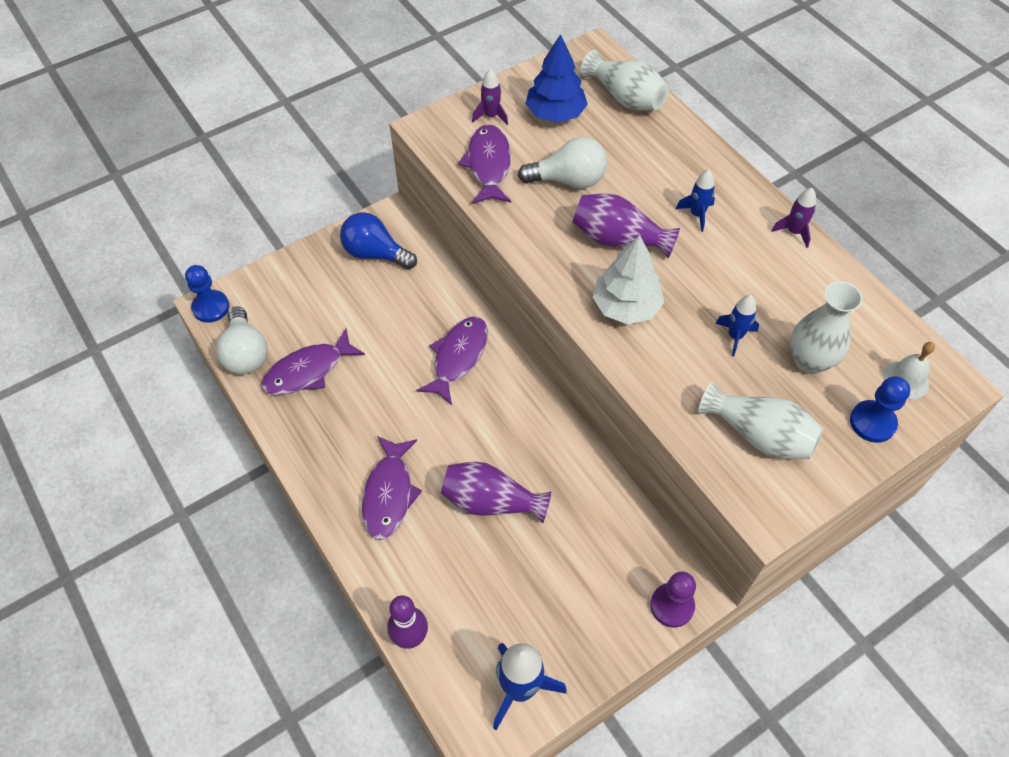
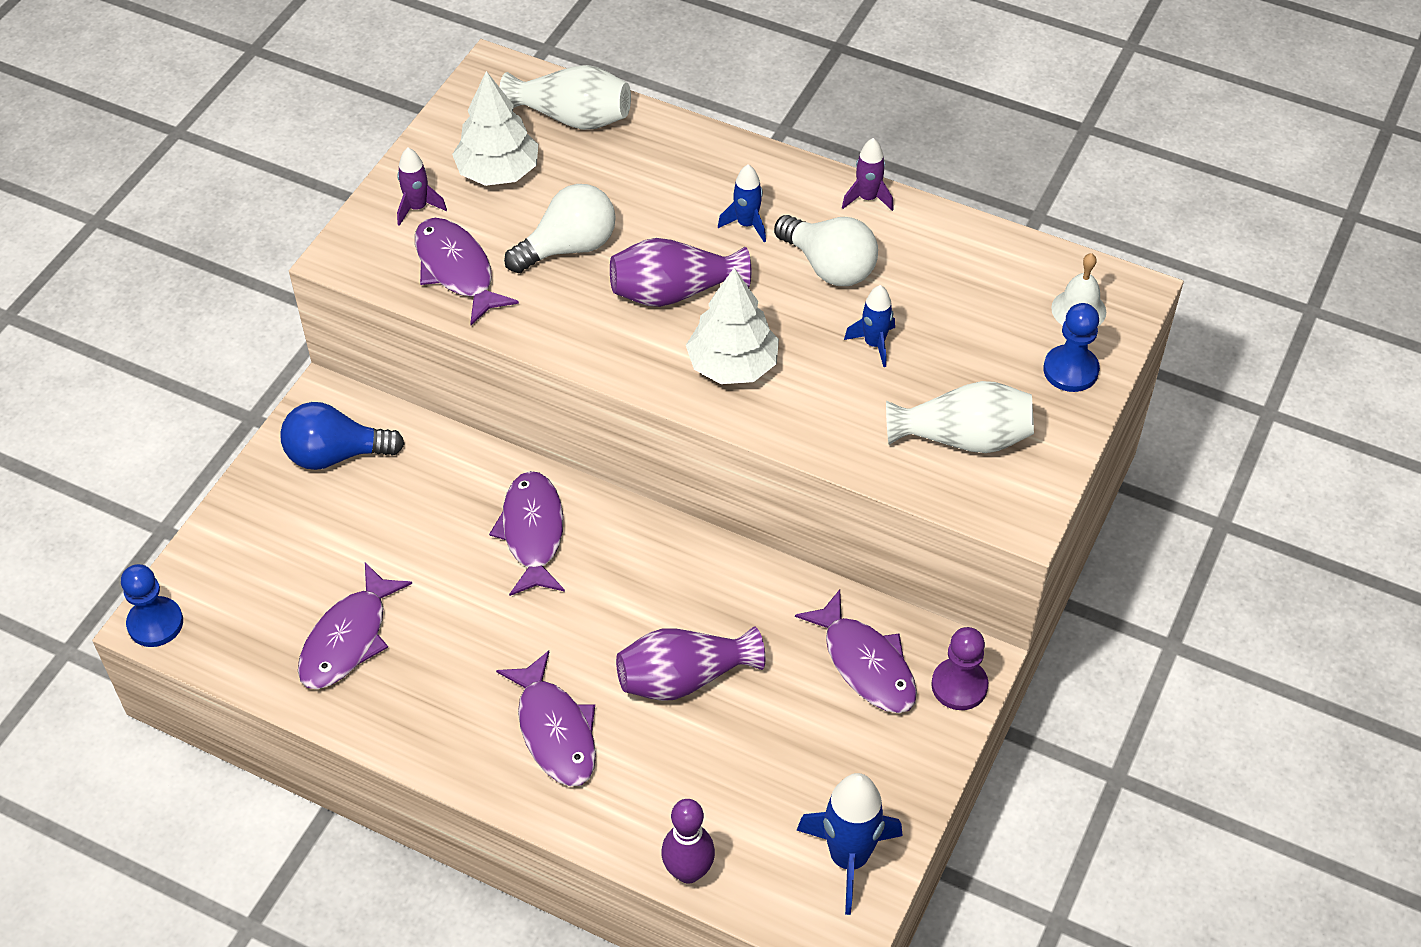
camera: 30 degrees left, 5 degrees down
white light bulb [216,307,268,374] -> white light bulb moved to [774,215,878,286]
blue tree [526,34,588,123] -> white tree [452,71,538,186]
white vase [790,281,863,374] -> none
none -> purple fish [795,589,917,713]

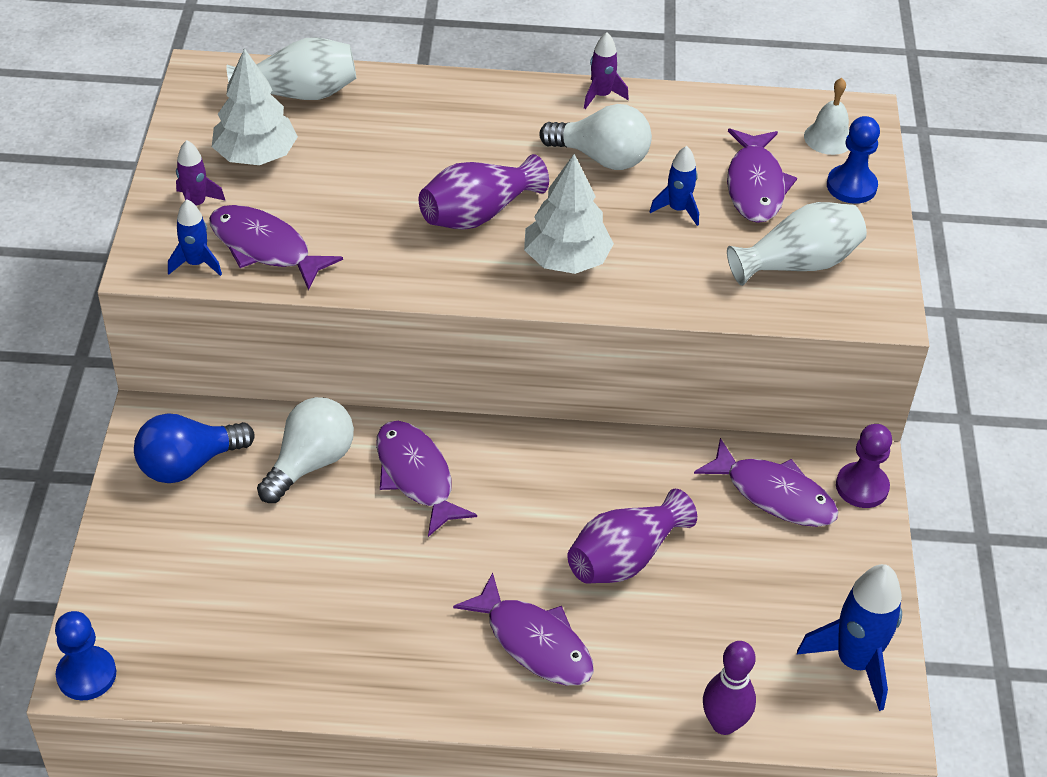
camera: 25 degrees left, 5 degrees down
purple fish [298,563,412,689] -> purple fish moved to [727,128,797,223]
white light bulb [504,184,616,273] -> white light bulb moved to [257,397,354,503]
blue rocket [718,164,766,242] -> blue rocket moved to [168,199,222,276]

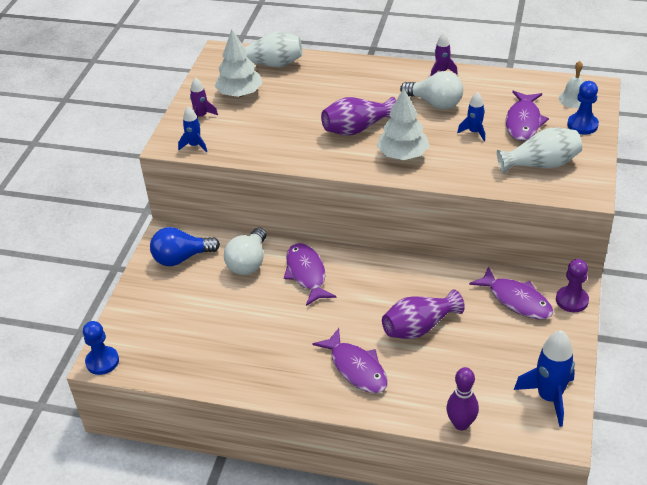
camera: 15 degrees right, 5 degrees down
purple fish [209,205,343,290] -> none
white light bulb [257,397,354,503] -> white light bulb turned 150 degrees clockwise [224,228,266,275]

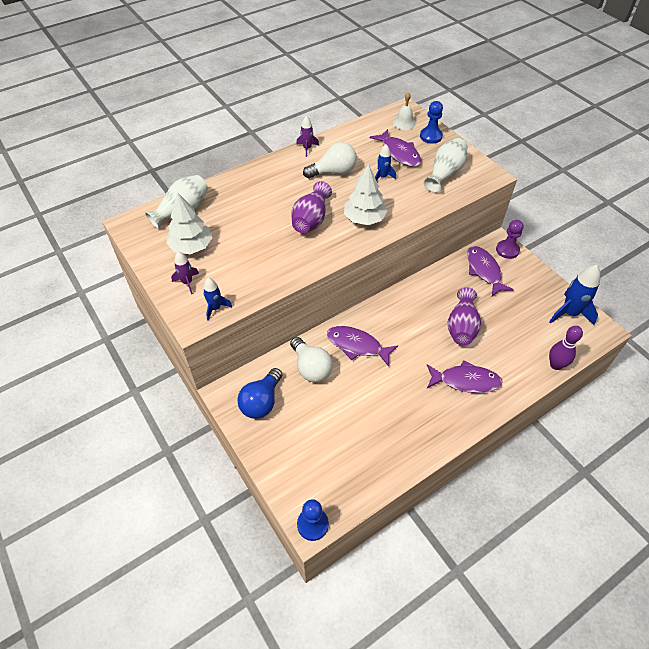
camera: 50 degrees left, 10 degrees up
purple fish [469,266,553,320] -> purple fish turned 105 degrees counterclockwise [467,246,514,296]

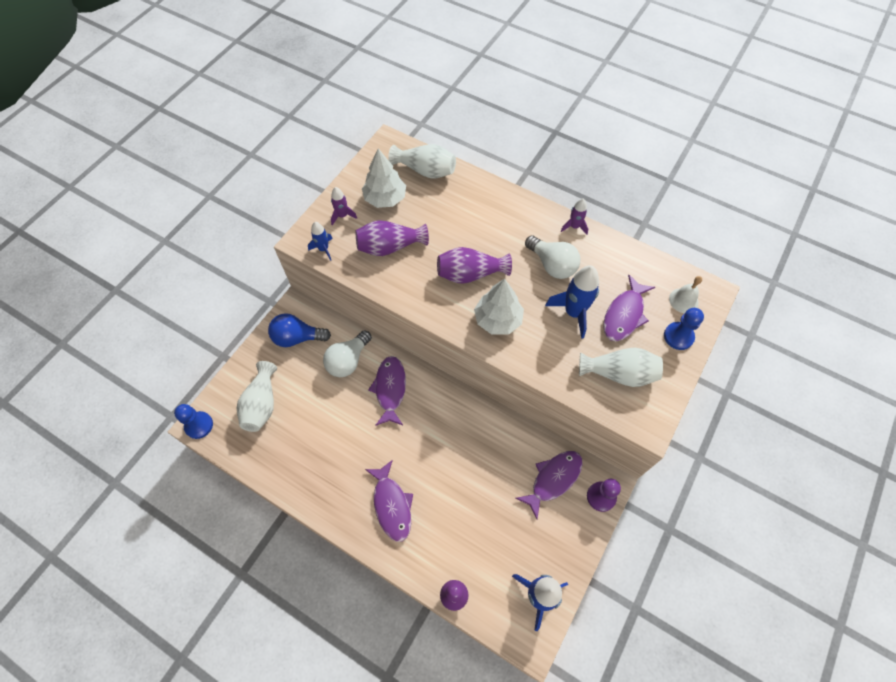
camera: 65 degrees right, 10 degrees up
blue rocket [375,145,396,181] -> blue rocket [545,265,599,339], size x1.79
purple vase [448,287,481,345] -> purple vase moved to [356,220,429,256]
none -> white vase [237,361,277,432]

